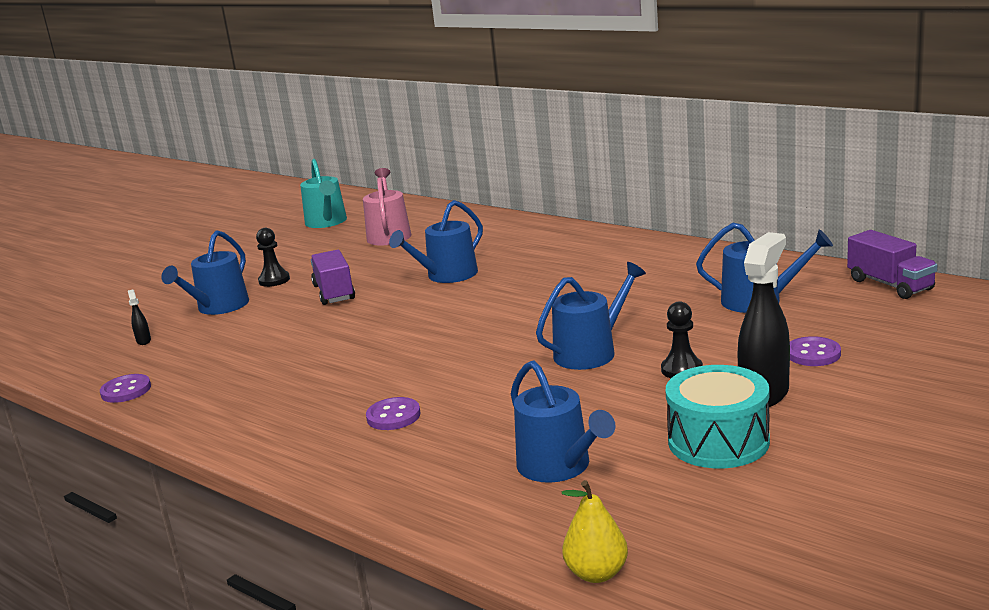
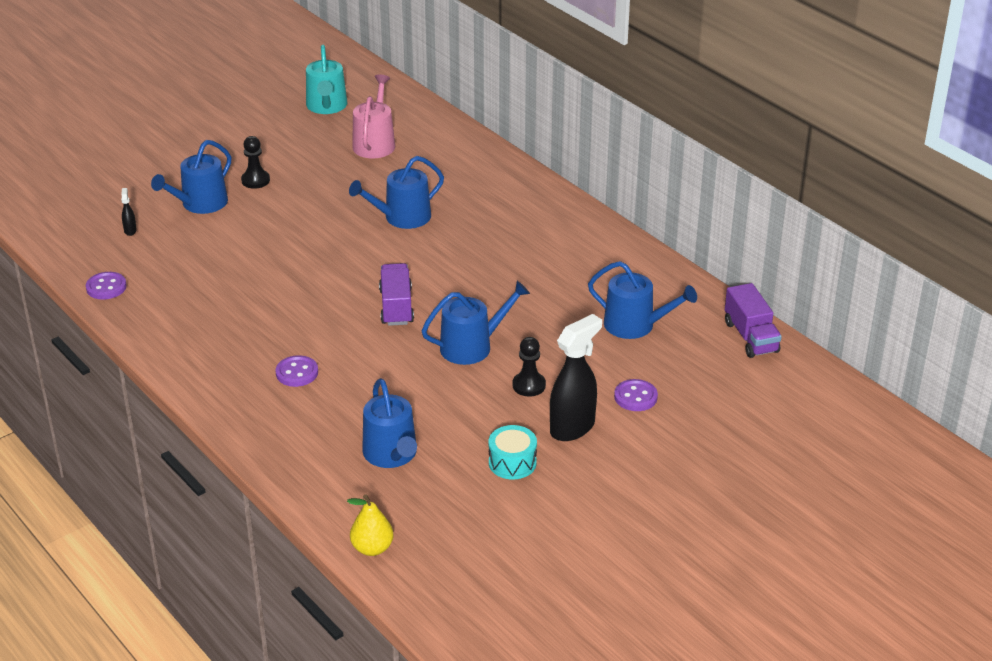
camera: 10 degrees right, 15 degrees up
purple truck [311,250,355,305] -> purple truck moved to [379,263,414,326]
turquoise drum [666,365,770,468] -> turquoise drum [489,425,537,479], size x0.64

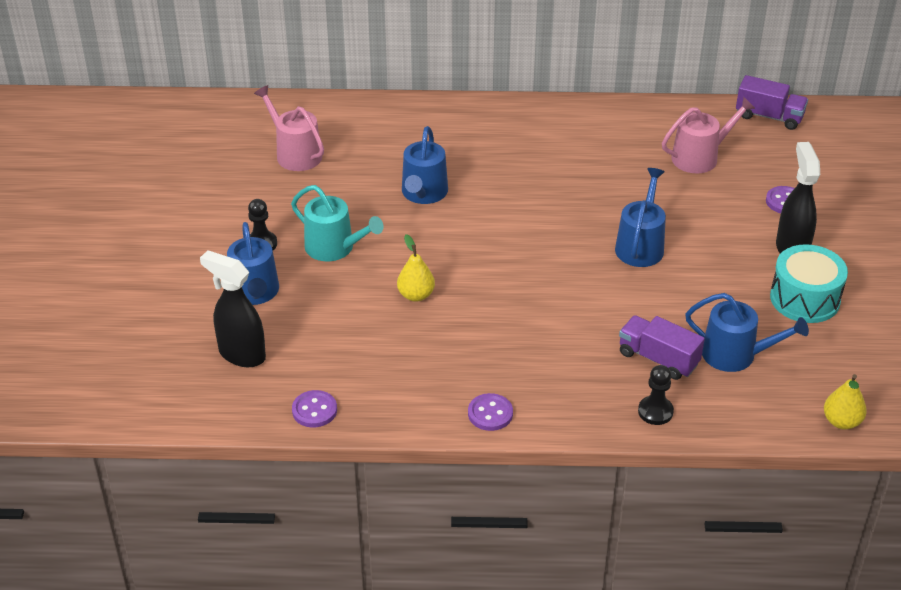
camera: 50 degrees left, 5 degrees up
black spray bottle [121,188,137,236] -> black spray bottle [200,250,266,367], size x2.42
purple button [275,355,318,387] -> purple button moved to [468,393,513,431]
turquoise watering can [306,45,348,114] -> turquoise watering can moved to [291,185,384,261]
purple truck [379,263,414,326] -> purple truck moved to [619,315,705,380]
turquoise drum [489,425,537,479] -> turquoise drum [770,244,848,323], size x1.56
black pawn [513,337,546,397] -> black pawn moved to [638,365,674,425]
blue watering can [588,261,697,339] -> pink watering can [662,97,755,173]
none -> yellow pear [397,234,435,302]

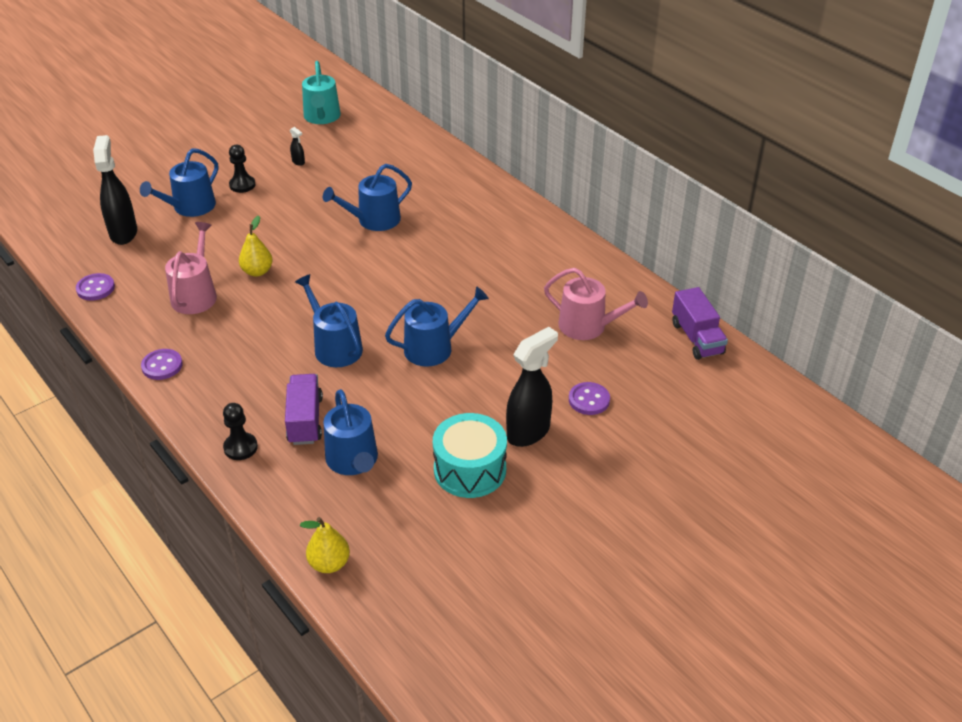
camera: 50 degrees right, 0 degrees up
pink watering can [254,85,324,171] -> pink watering can moved to [165,222,217,314]
turquoise watering can [291,185,384,261] -> turquoise watering can moved to [302,61,341,124]
none -> black spray bottle [290,127,305,166]
none -> blue watering can [295,274,363,367]

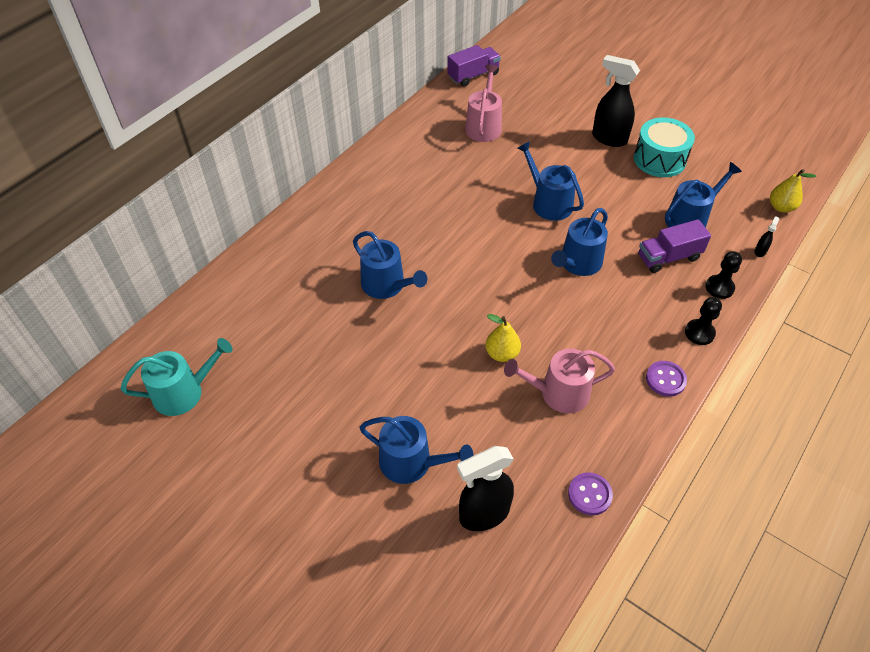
camera: 105 degrees left, 10 degrees up
black pawn [229,145,255,193] -> black pawn moved to [685,297,722,345]
black spray bottle [290,127,305,166] -> black spray bottle moved to [755,216,779,257]
purple button [569,382,610,415] -> none

